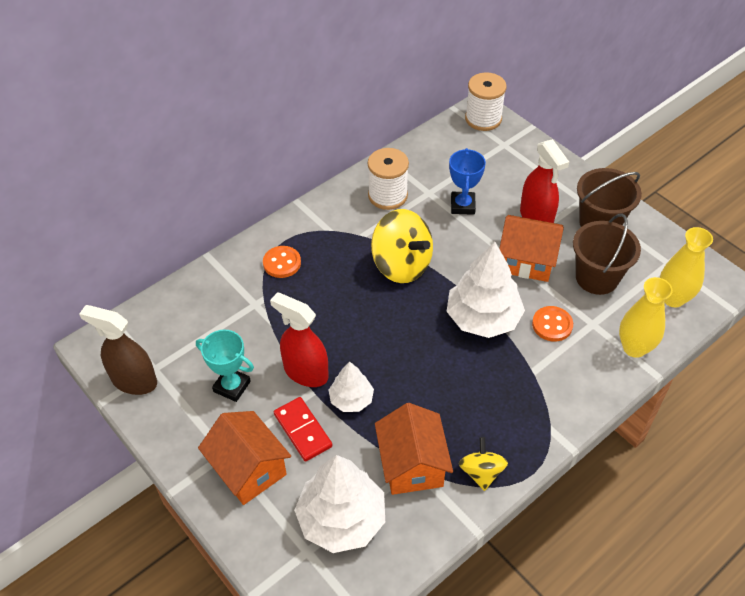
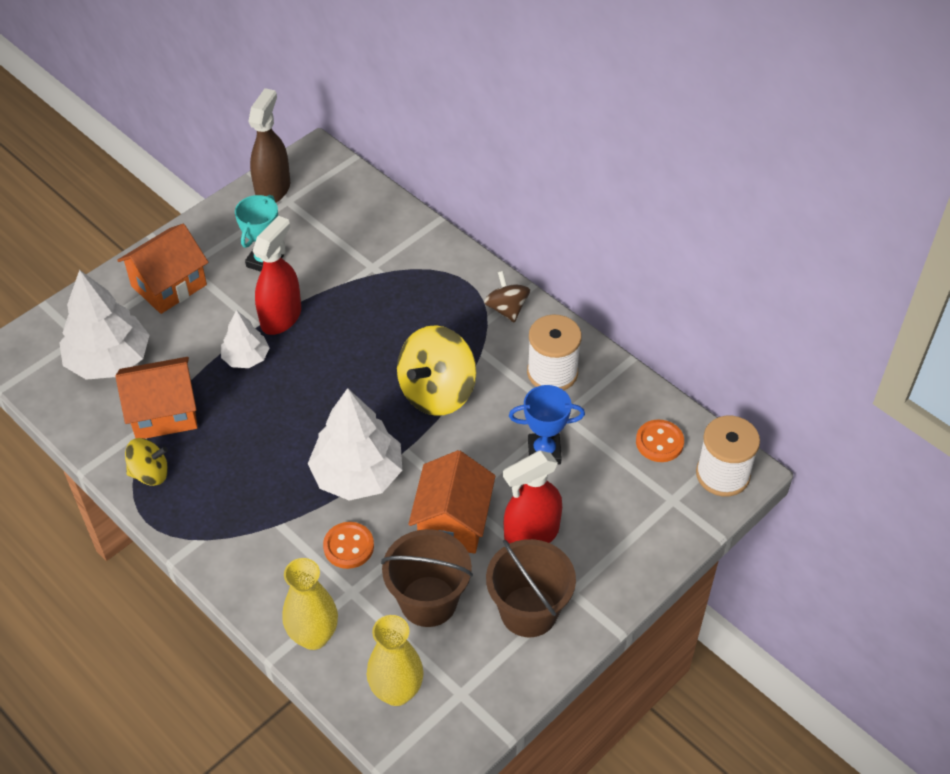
camera: 85 degrees right, 0 degrees up
orange button [263,246,301,278] -> orange button moved to [636,420,684,462]
red domino [274,397,332,462] -> none
none -> brown spinning top [484,271,530,322]

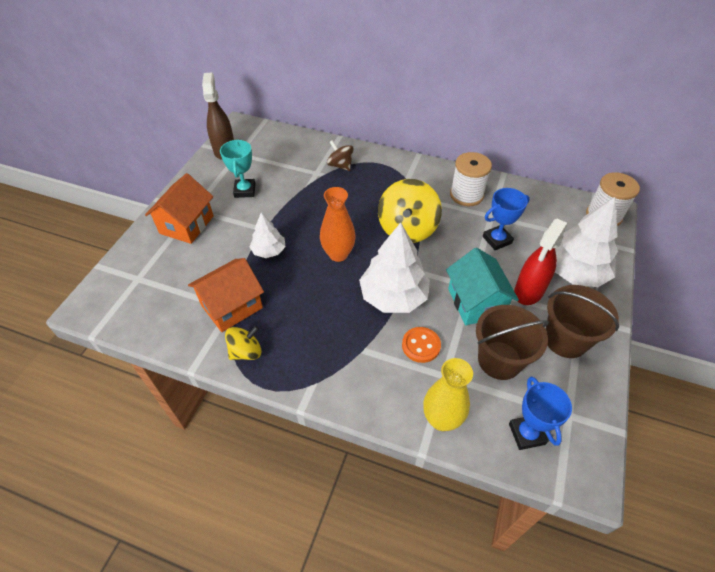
camera: 25 degrees left, 0 degrees up
white tree [59,270,149,380] -> white tree moved to [555,197,618,287]
red spray bottle [252,216,301,335] -> none
yellow vase [367,615,424,706] -> blue trophy [509,376,572,450]
orange house [408,450,495,554] -> turquoise house [446,247,519,325]
brown spinning top [484,271,530,322] -> brown spinning top moved to [327,140,354,171]
orange button [636,420,684,462] -> none
none -> orange vase [320,187,356,262]

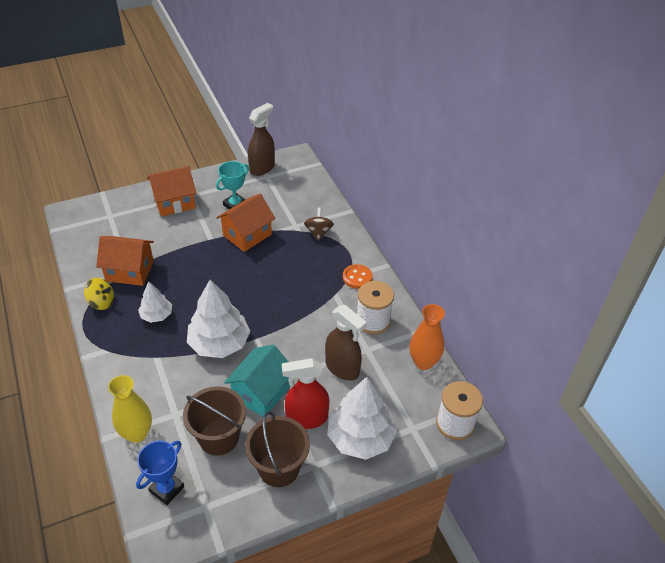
camera: 45 degrees right, 5 degrees down
white tree [249,212,286,258] -> white tree moved to [138,281,172,323]
orange vase [320,187,356,262] -> orange vase moved to [410,304,445,370]
yellow spinning top [378,179,442,243] -> none
orange button [402,327,441,363] -> orange button moved to [343,264,372,289]
blue trophy [483,188,530,250] -> brown spray bottle [325,305,367,381]
none -> orange house [216,194,276,252]

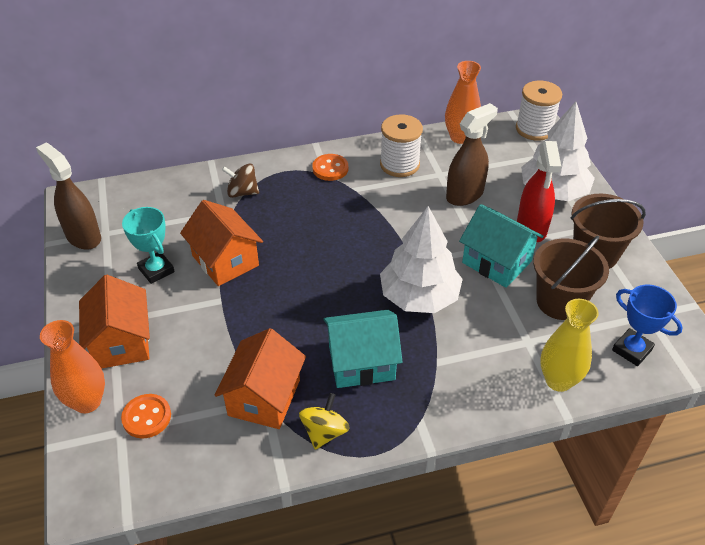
camera: 80 degrees left, 0 degrees up
white tree [138,281,172,323] -> turquoise house [324,310,403,388]
none -> orange vase [40,320,105,413]
none -> orange button [121,394,171,438]

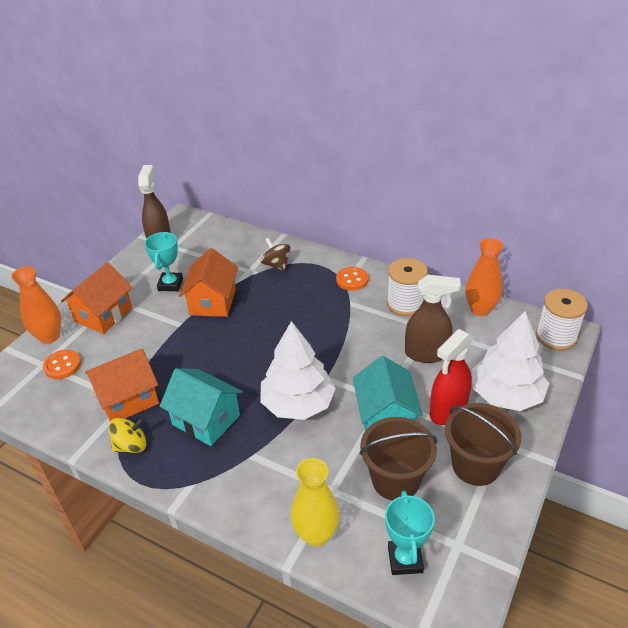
camera: 45 degrees right, 5 degrees down
blue trophy [612,285,683,366] -> turquoise trophy [385,491,435,575]

